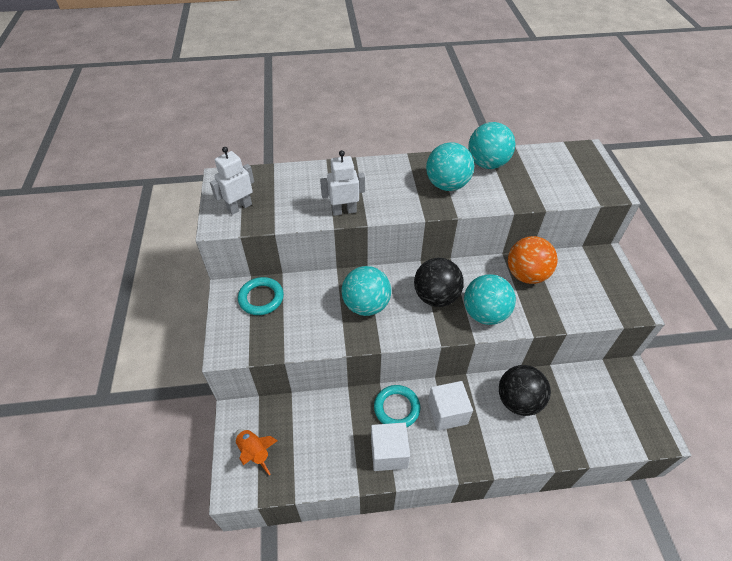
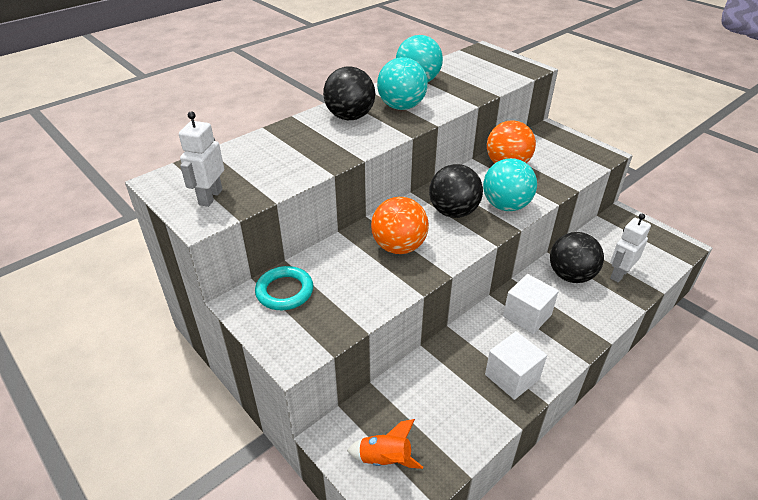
camera: 35 degrees left, 10 degrees down
white robot [320,150,365,216] -> white robot moved to [610,214,651,283]
turquoise ball [342,266,391,316] -> orange ball [371,197,429,254]
turquoise ring [374,385,420,427] -> none
none -> black ball [323,67,375,120]

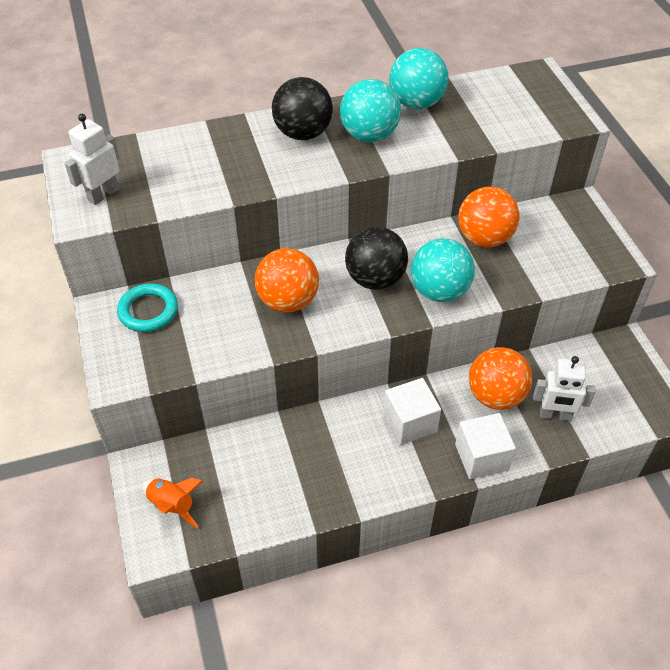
camera: 25 degrees right, 10 degrees up
white cube [485,331,547,400] -> white cube moved to [455,413,516,479]
black ball [550,232,604,283] -> orange ball [469,347,532,410]
white robot [610,214,651,283] -> white robot turned 150 degrees counterclockwise [533,356,596,421]

